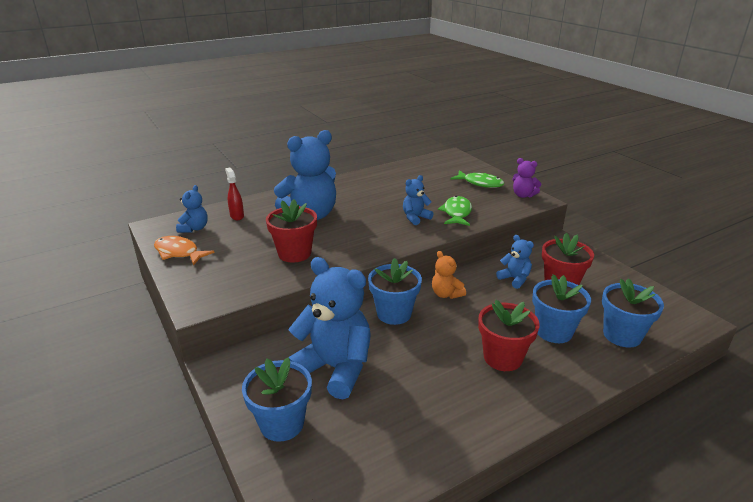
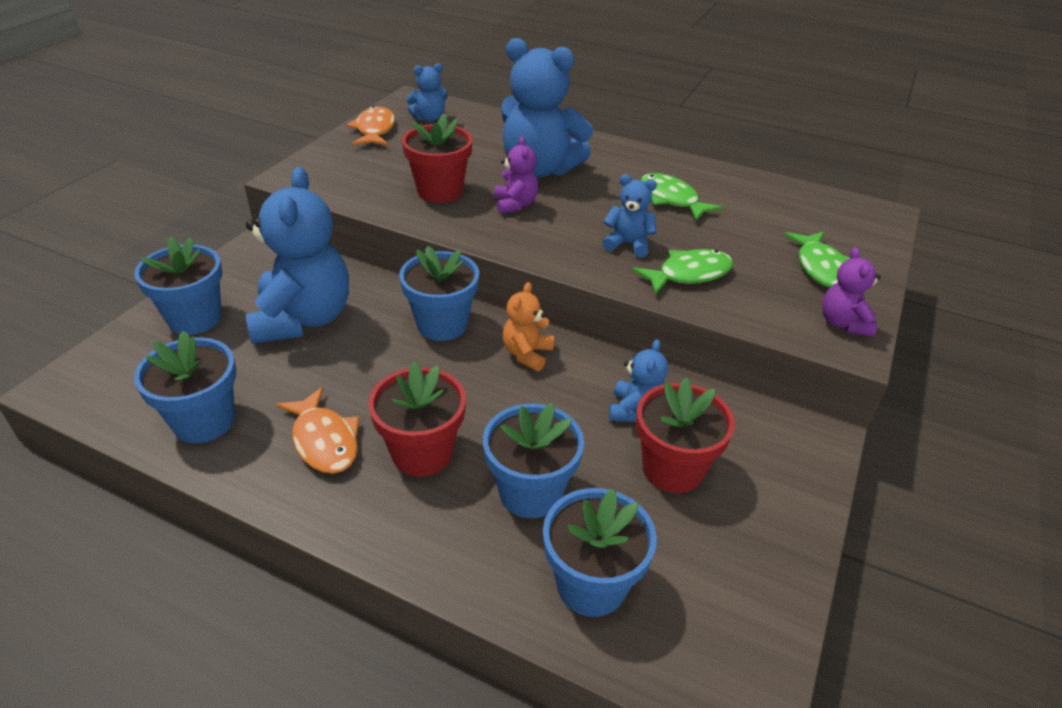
camera: 55 degrees right, 10 degrees up
red spray bottle [225,168,244,220] -> none
none -> blue flower pot [134,331,236,443]
none -> orange fish [276,387,359,474]
none -> purple teddy bear [494,137,538,214]
none -> green fish [641,173,723,221]

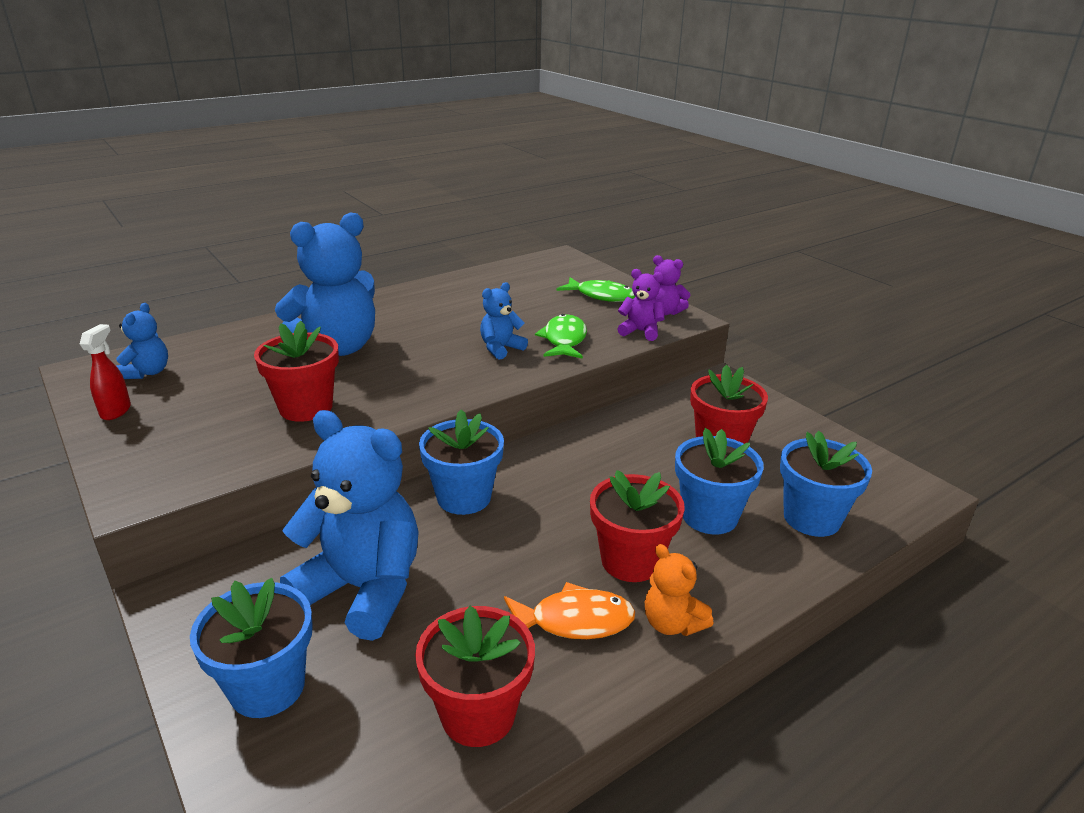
camera: 60 degrees left, 10 degrees down
blue flower pot [134,331,236,443] -> red flower pot [415,606,535,747]
orange fish [347,106,395,145] -> red spray bottle [80,324,131,420]
purple teddy bear [494,137,538,214] -> purple teddy bear moved to [617,269,664,341]
orange teddy bear [503,282,554,371] -> orange teddy bear moved to [645,544,713,636]
blue teddy bear [609,339,668,422] -> none
green fish [641,173,723,221] -> none

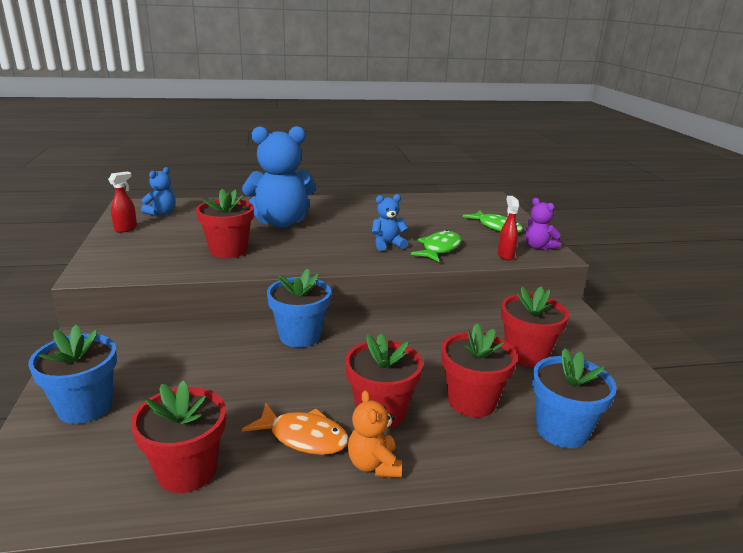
camera: 25 degrees right, 5 degrees down
blue teddy bear [280,410,419,641] -> none
purple teddy bear [617,269,664,341] -> red spray bottle [498,196,519,260]
blue flower pot [675,428,764,534] -> red flower pot [441,324,517,417]

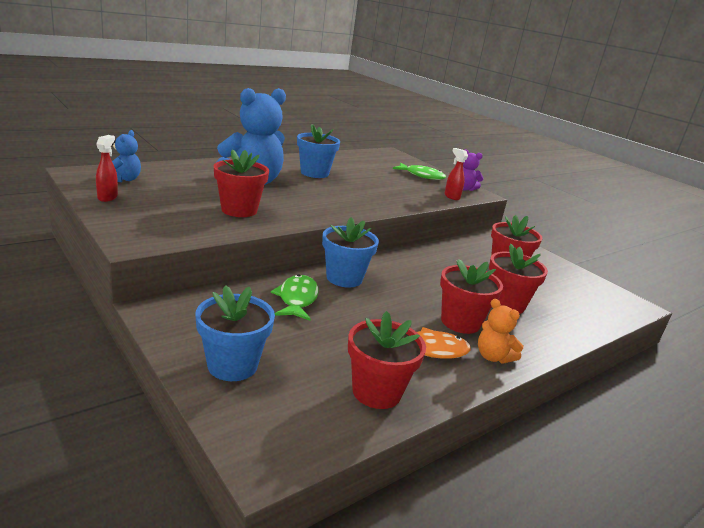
camera: 30 degrees left, 0 degrees up
blue teddy bear [372,194,409,251] -> none
green fish [411,230,461,262] -> green fish moved to [271,275,319,321]
blue flower pot [532,348,617,448] -> blue flower pot moved to [297,124,340,178]

